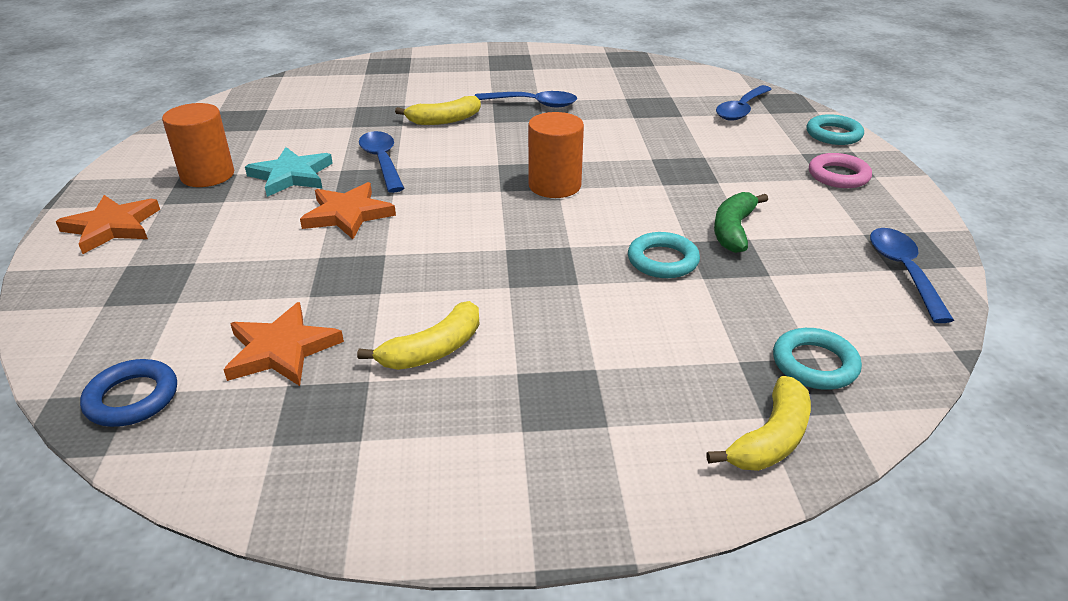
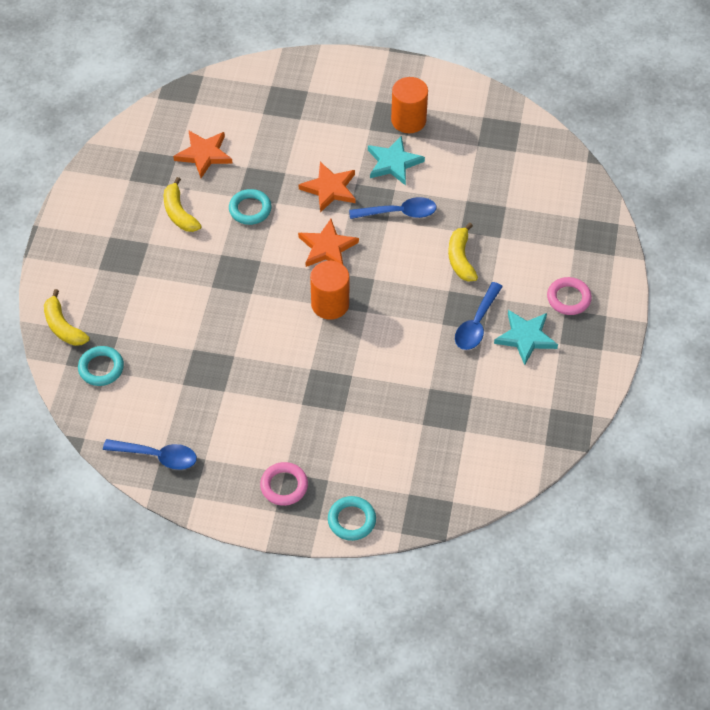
camera: 105 degrees right, 20 degrees up
orange star [56,195,160,254] -> orange star moved to [298,219,359,267]
blue ring [80,359,177,427] -> none
turquoise ring [628,232,700,278] -> turquoise ring moved to [229,189,272,225]
green banana [714,192,768,253] -> none
blue spoon [716,85,772,121] -> none
none -> turquoise star [494,310,558,365]
none -> pink ring [547,277,592,315]

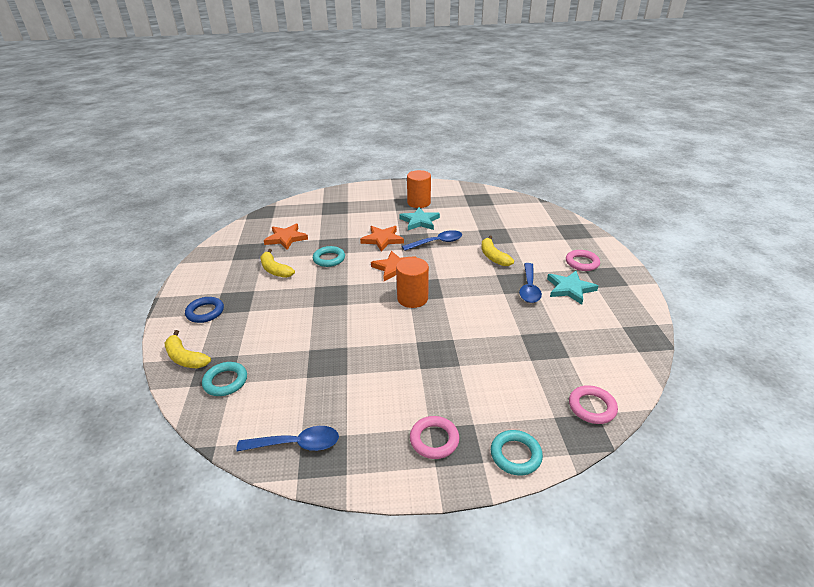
camera: 15 degrees left, 20 degrees down
none -> blue ring [185,297,224,323]
none -> pink ring [569,385,618,424]

